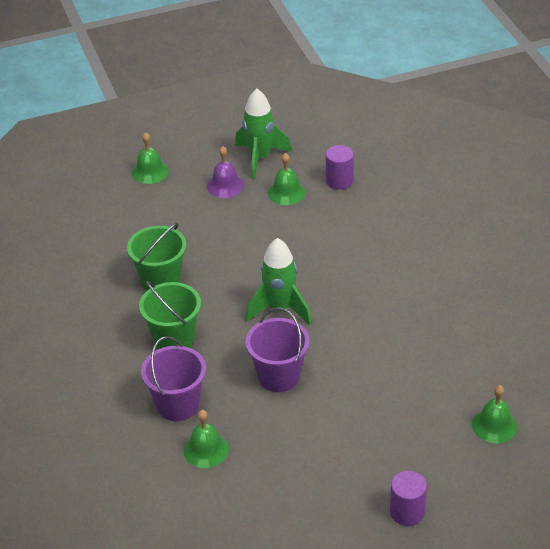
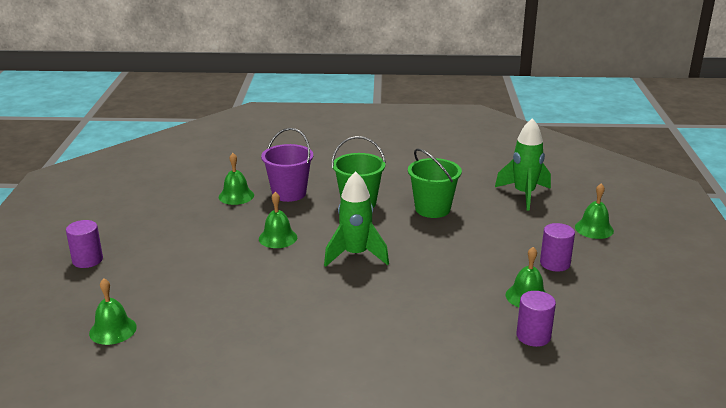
camera: 110 degrees right, 15 degrees down
purple bell [207,146,244,198] -> purple cylinder [540,223,575,272]
green rocket [235,89,292,179] -> green rocket moved to [495,118,551,210]
purple bucket [246,307,310,392] -> green bell [259,192,297,248]

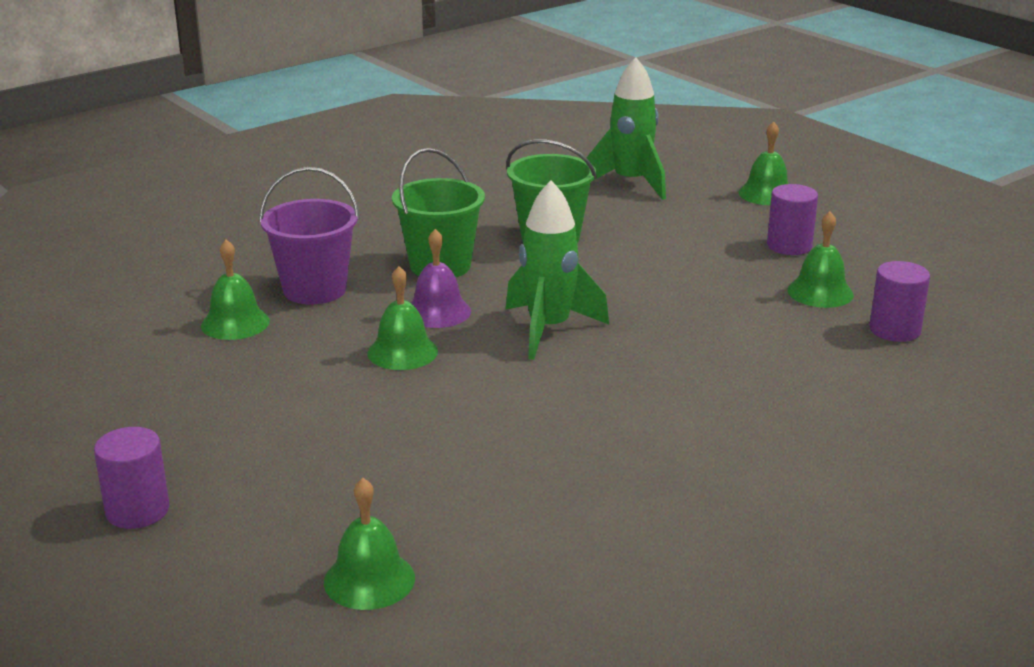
camera: 40 degrees left, 0 degrees up
none -> purple bell [411,229,471,328]

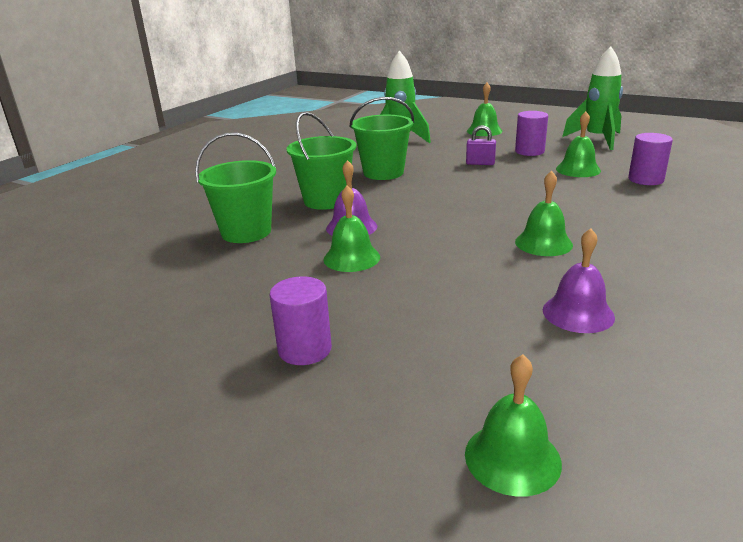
camera: 20 degrees left, 0 degrees up
purple cylinder [94,427,169,529] -> purple cylinder moved to [270,276,332,365]
green bell [201,240,270,340] -> green bell moved to [515,171,573,256]
purple bucket [259,167,360,305] -> green bucket [195,133,276,243]
green rocket [506,180,609,360] -> green rocket moved to [562,46,623,150]
none -> purple padlock [466,125,496,165]
none -> purple bell [543,228,615,333]

